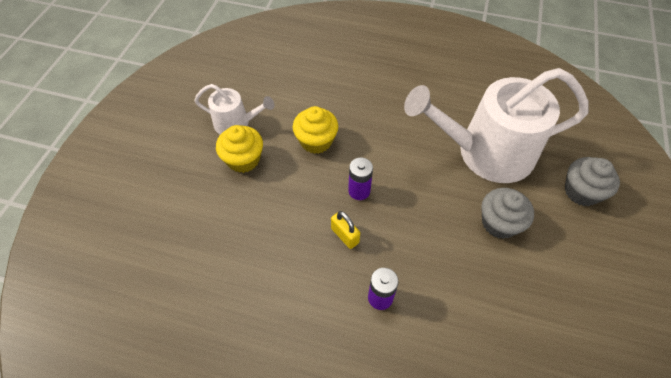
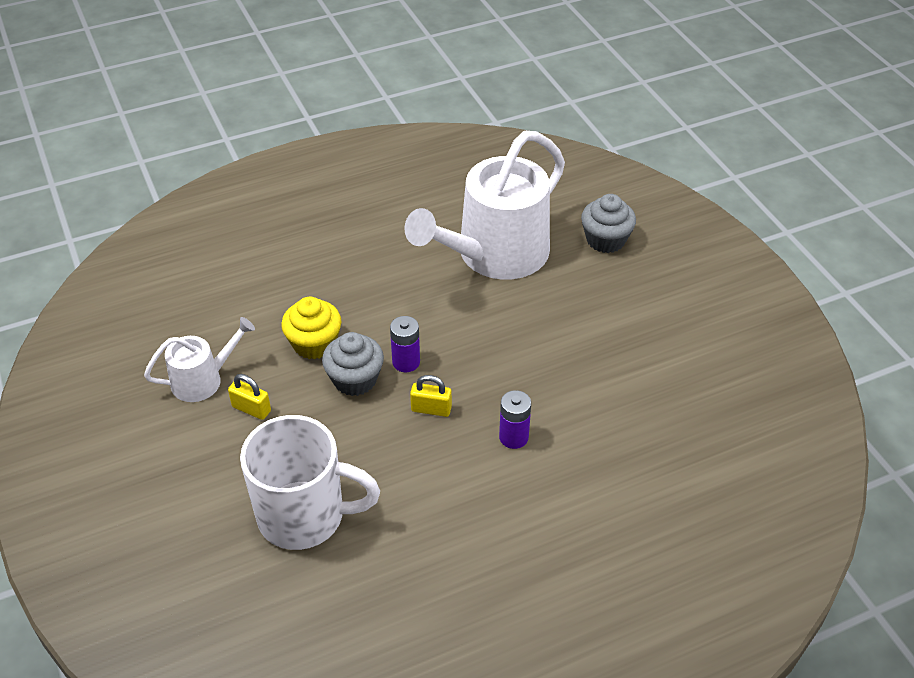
camera: 40 degrees left, 10 degrees down
yellow cupcake [216,125,263,173] -> yellow padlock [228,374,271,420]
grey cupcake [481,188,534,239] -> grey cupcake moved to [322,332,384,396]
none -> white mug [240,415,380,550]

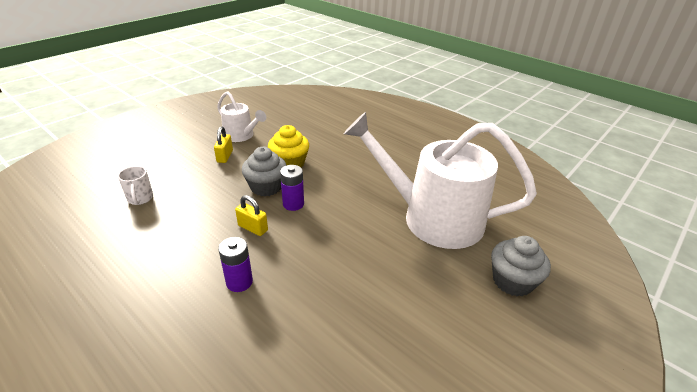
camera: 65 degrees right, 10 degrees down
white mug [240,415,380,550] -> white mug [118,166,153,205], size x0.42
yellow padlock [410,375,452,417] -> yellow padlock turned 45 degrees counterclockwise [235,195,268,236]

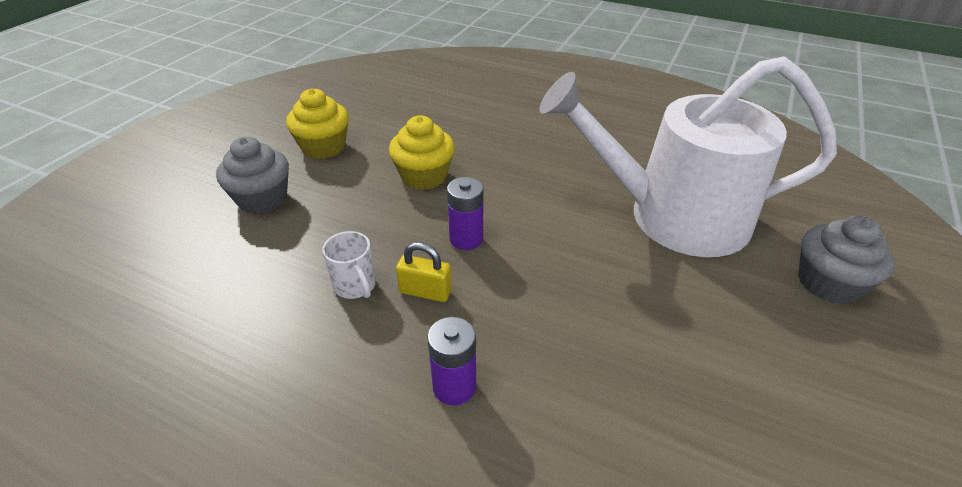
camera: 15 degrees left, 5 degrees up
white mug [118,166,153,205] -> white mug moved to [322,231,376,299]
yellow padlock [214,126,233,163] -> none
white watering can [217,91,266,142] -> yellow cupcake [286,88,349,159]
grey cupcake [242,147,287,196] -> grey cupcake moved to [216,137,289,214]

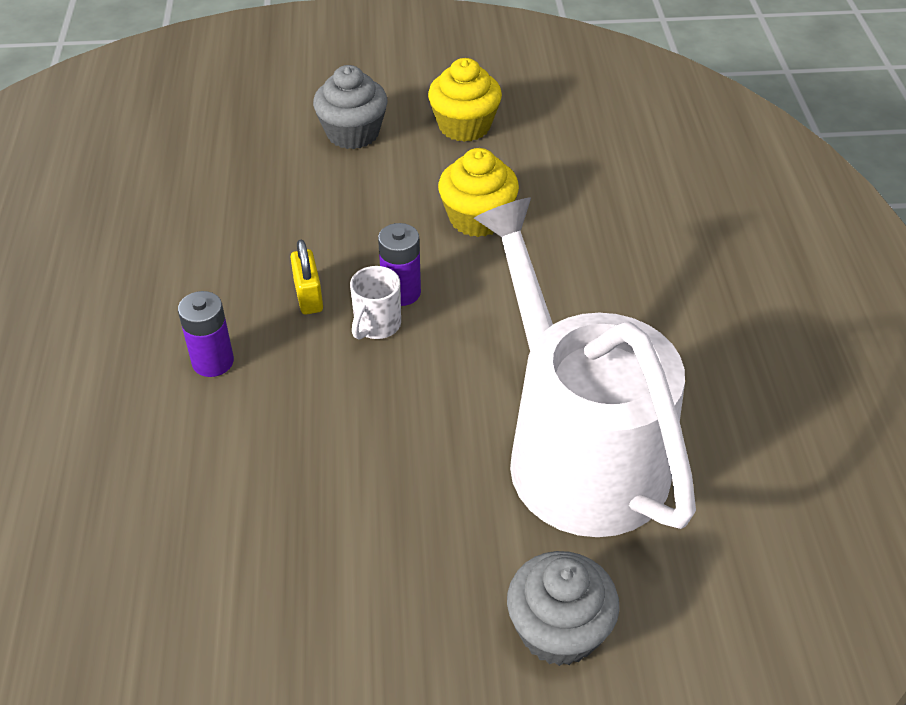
camera: 60 degrees right, 5 degrees up
white mug [322,231,376,299] -> white mug moved to [350,266,401,340]

